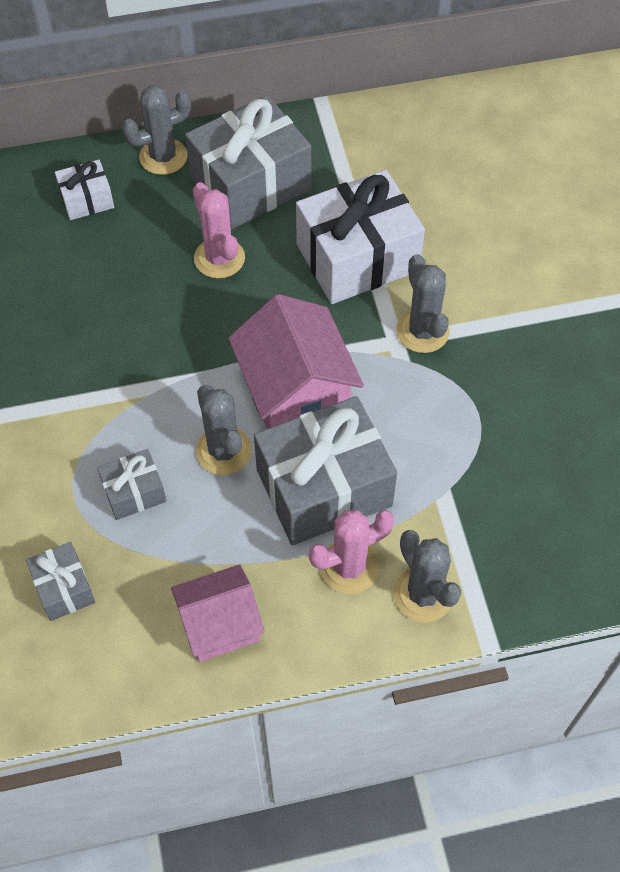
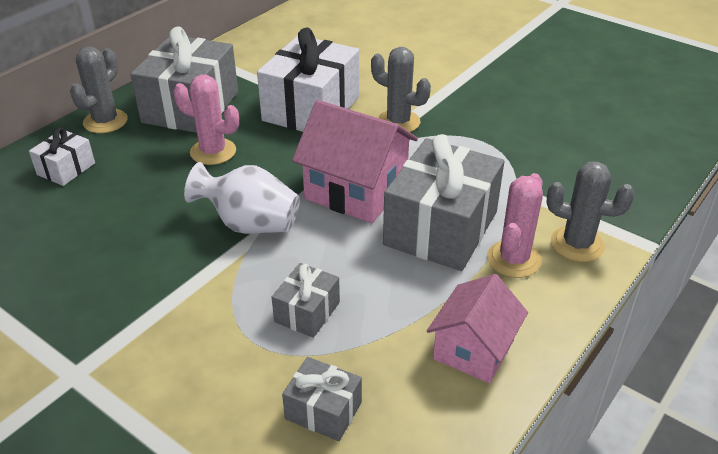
camera: 40 degrees left, 20 degrees down
grey cactus [196,385,252,475] -> none
none -> white vase [184,162,300,234]

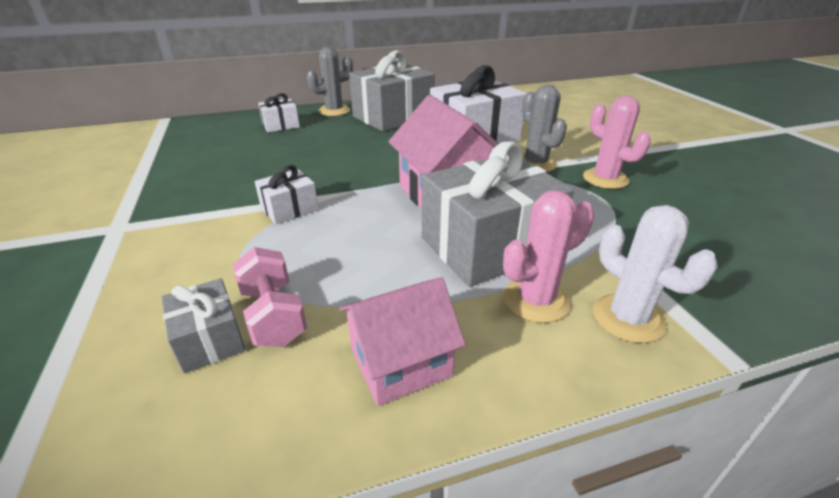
camera: 35 degrees right, 5 degrees down
pink cactus [173,75,239,165] -> pink cactus moved to [583,96,651,189]
white vase [184,162,300,234] -> none
grey gift [272,263,340,338] -> none
grey cactus [546,162,634,262] -> white cactus [593,205,718,343]
none -> pink dumbbell [232,247,307,347]
none -> white gift [255,165,319,224]

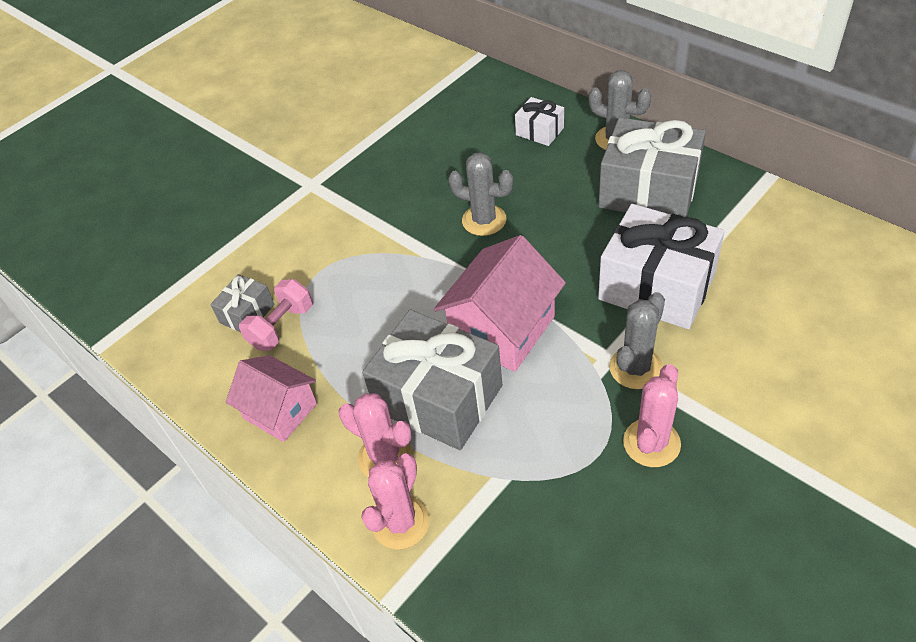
camera: 65 degrees right, 15 degrees up
white gift [255,165,319,224] -> none
white cactus [593,205,718,343] -> pink cactus [361,453,430,549]
none -> grey cactus [448,152,513,236]

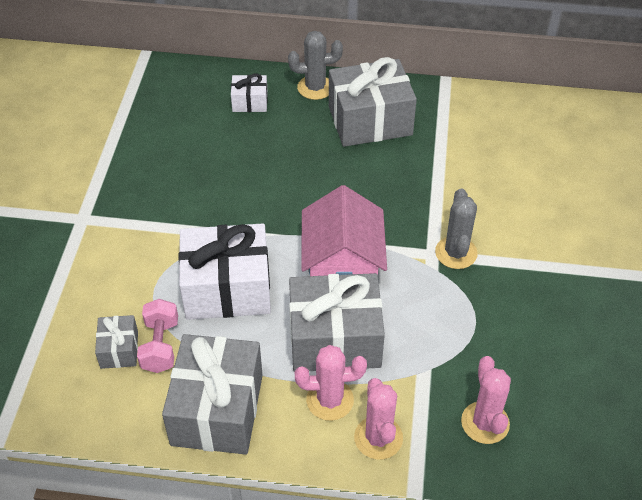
camera: 40 degrees left, 0 degrees up
pink house [226,355,317,442] -> grey gift [162,334,263,455]
grey cactus [448,152,513,236] -> none
white gift [598,204,725,329] -> white gift moved to [178,223,271,320]
pink cactus [623,364,681,467] -> pink cactus moved to [461,356,511,444]

